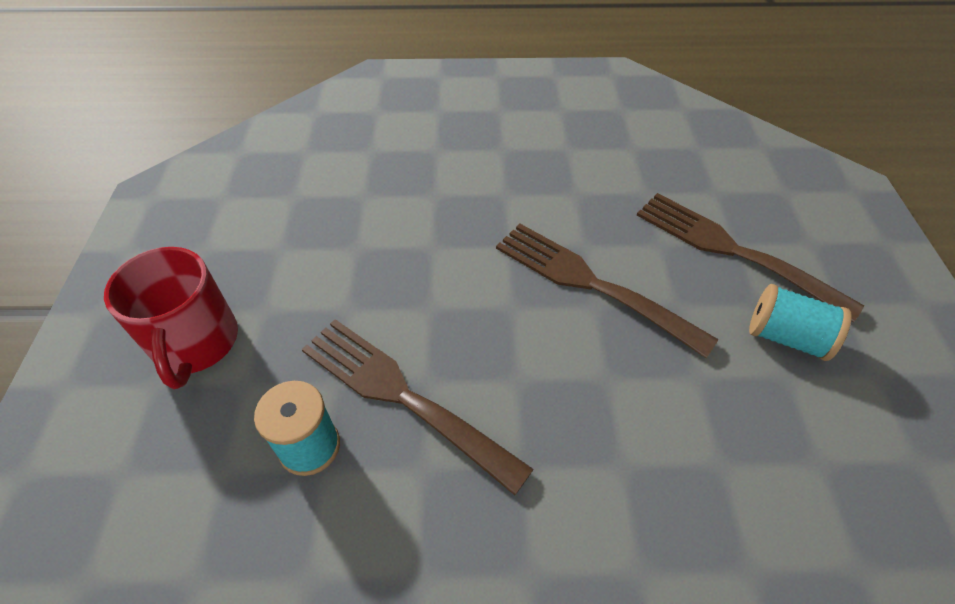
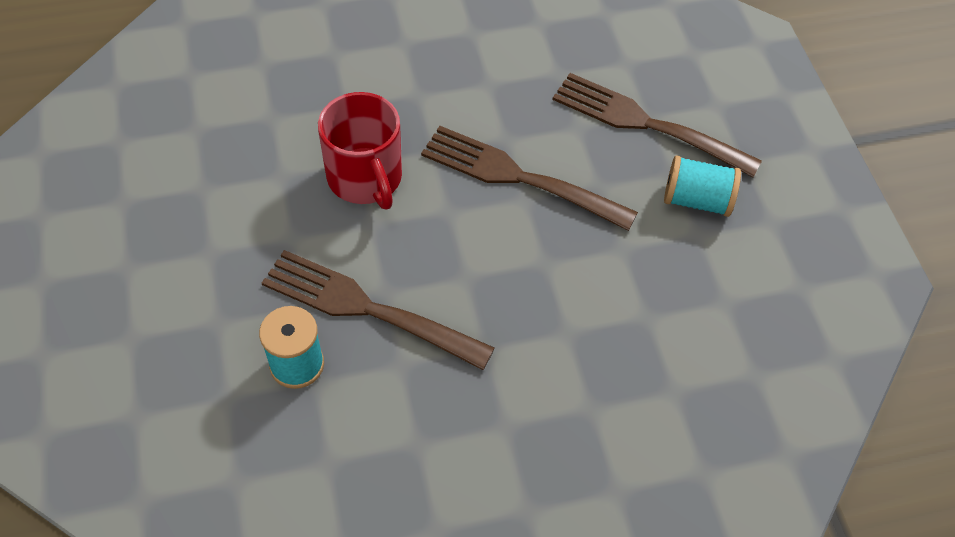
camera: 15 degrees left, 5 degrees up
red mug [104,247,238,389] -> red mug moved to [318,92,402,209]

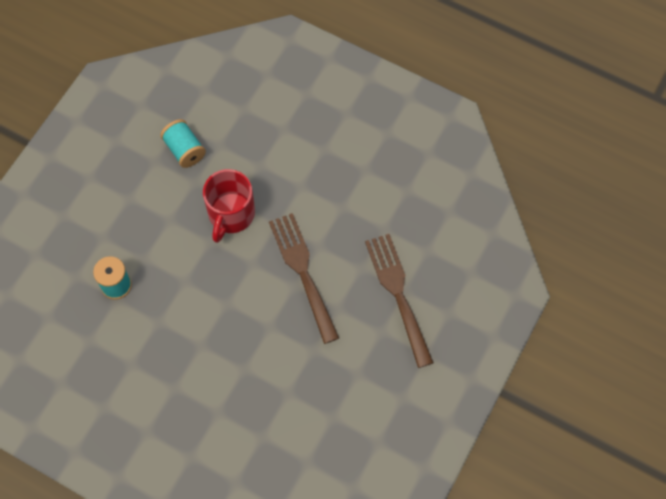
camera: 45 degrees right, 10 degrees up
brown fork [262,250,495,370] -> none
turquoise spool [664,155,741,217] -> turquoise spool moved to [160,119,206,168]

